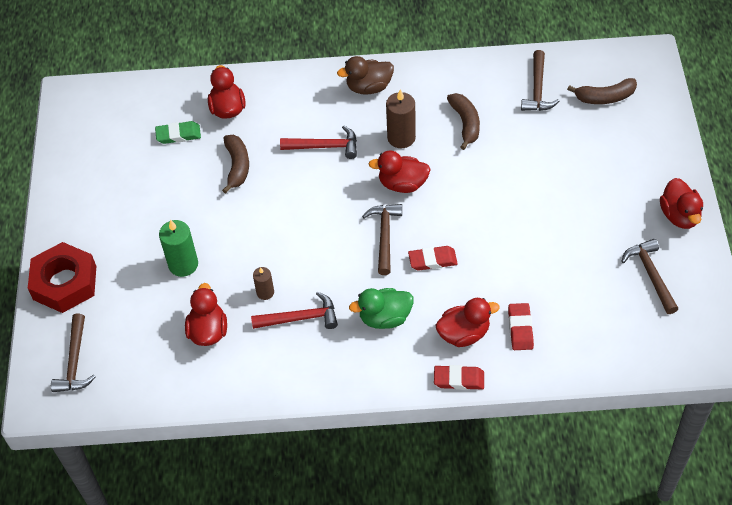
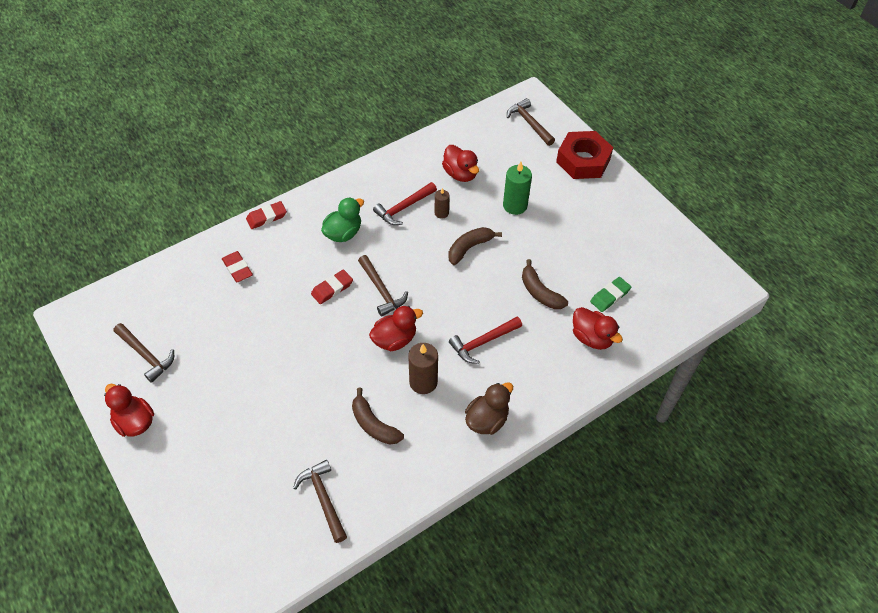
camera: 145 degrees right, 0 degrees up
red duck [436,298,500,347] -> none
brown banana [567,78,637,104] -> brown banana moved to [448,227,502,265]

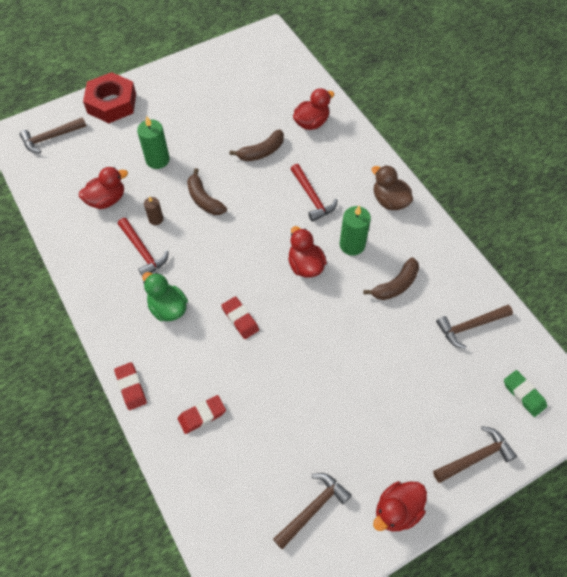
camera: 85 degrees left, 5 degrees up
brown hammer [358,255,408,317] -> brown hammer moved to [433,426,517,483]
brown candle [408,343,438,394] -> green candle [340,206,371,256]
green eraser [590,277,631,312] -> green eraser moved to [504,370,547,417]

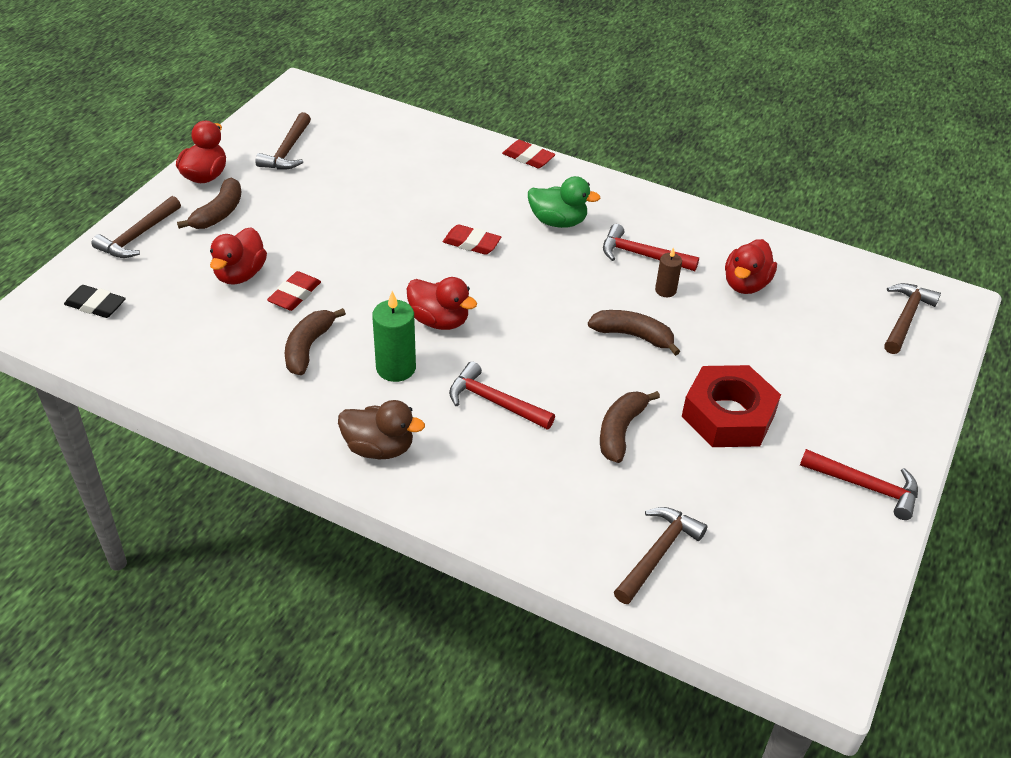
camera: 145 degrees right, 15 degrees down
red nut [83,72,136,123] -> red nut moved to [682,365,781,447]
green candle [137,116,170,169] -> none
red eraser [178,395,226,434] -> red eraser moved to [267,271,321,311]
red duck [293,88,334,130] -> red duck moved to [210,227,267,285]
brown hammer [436,305,513,349] -> brown hammer moved to [614,507,707,604]
green eraser [504,370,547,417] -> black eraser [64,285,126,318]
none -> brown banana [177,178,242,229]
none -> red hammer [800,449,918,520]

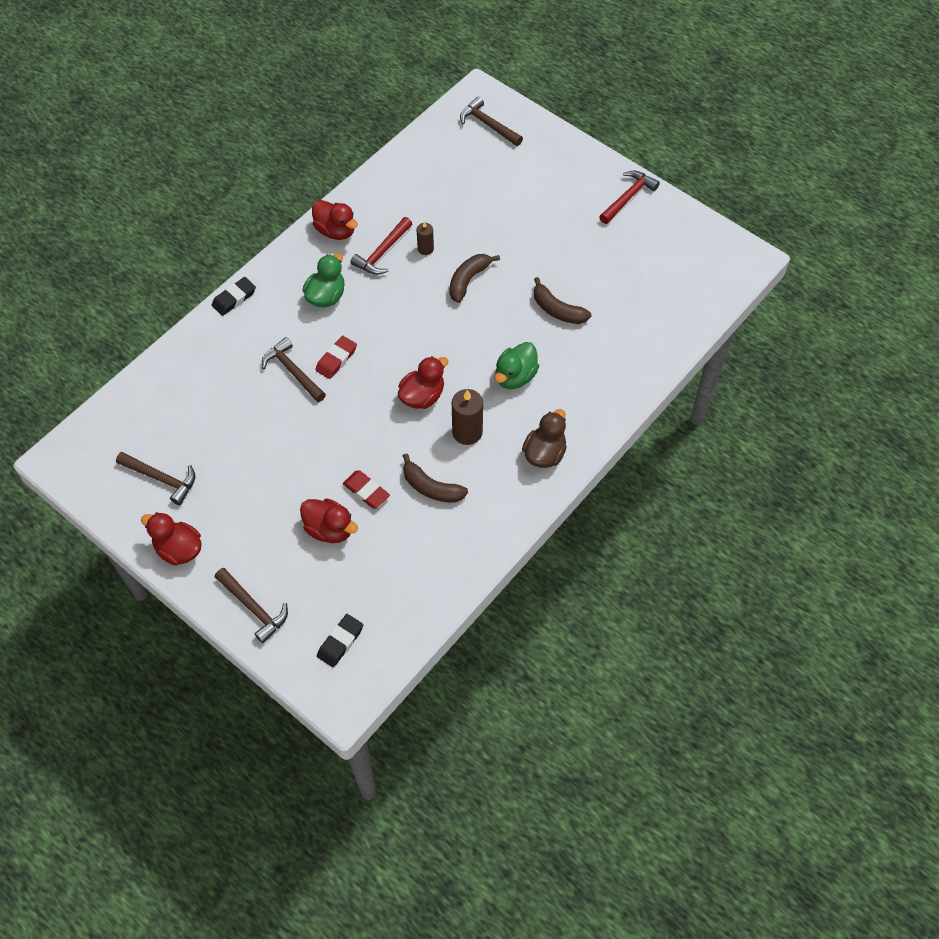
camera: 75 degrees left, 15 degrees up
brown banana [177,178,242,229] -> none
green candle [372,291,416,382] -> brown candle [452,389,483,445]
red hammer [449,361,555,430] -> green duck [495,342,539,389]
red eraser [502,140,555,169] -> black eraser [211,277,256,316]
brown hammer [614,507,707,604] -> brown hammer moved to [262,337,326,402]
red nut [682,365,781,447] -> none
red duck [725,239,777,294] -> red duck moved to [312,200,358,240]

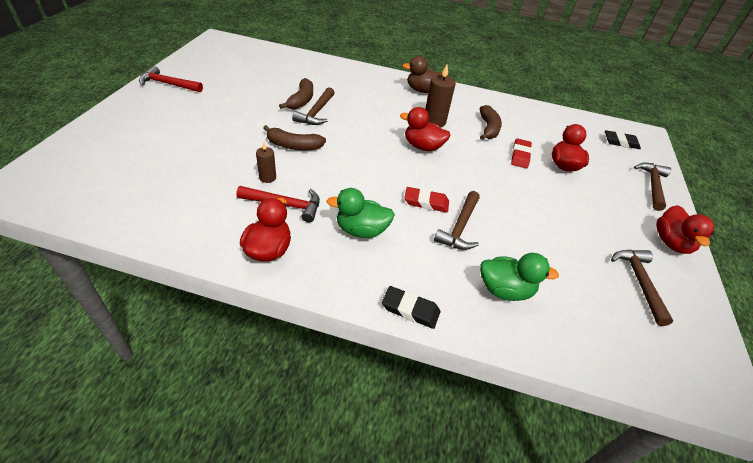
camera: 120 degrees left, 15 degrees down
brown hammer [460,97,523,146] -> brown hammer moved to [292,87,334,125]
green duck [495,342,539,389] -> green duck moved to [480,253,559,301]

